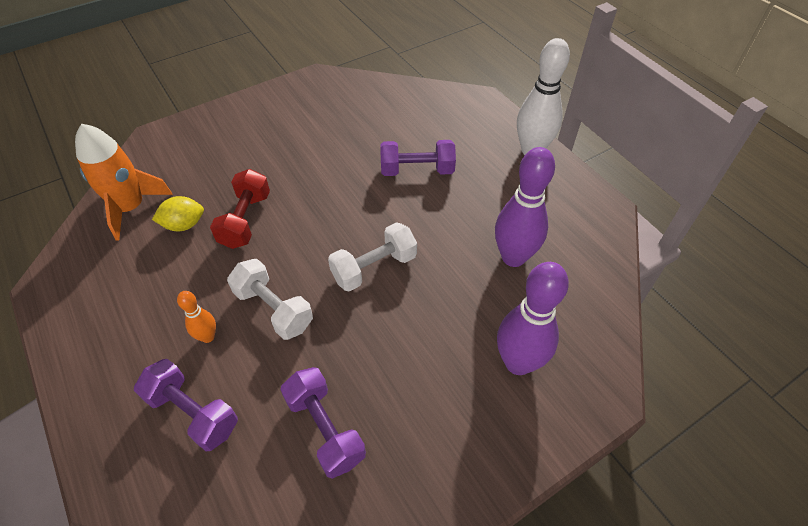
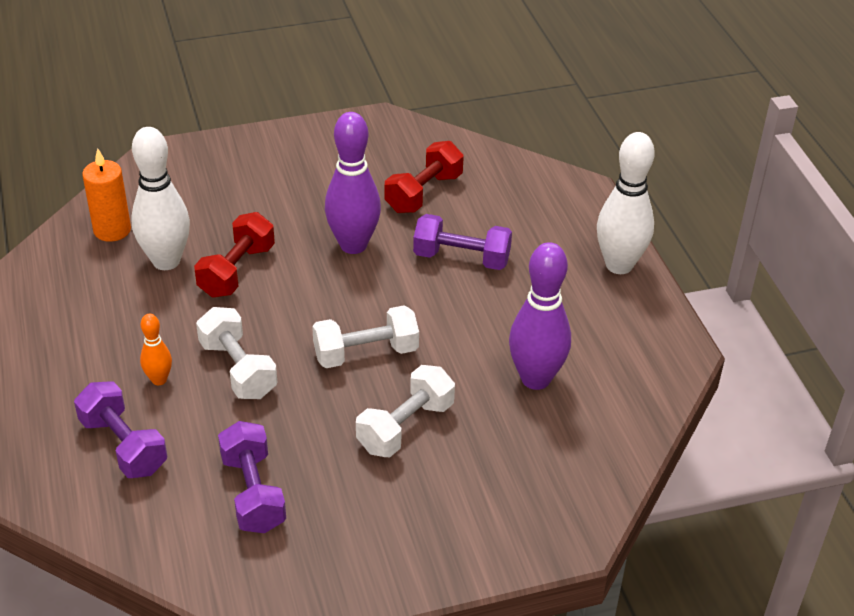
camera: 15 degrees right, 10 degrees down
orange rocket [75,123,173,241] -> orange candle [82,148,131,242]
yellow lemon [152,196,204,231] -> white bowling pin [131,127,190,270]
purple bowling pin [497,262,569,375] -> purple bowling pin moved to [325,112,381,254]
none -> white dumbbell [356,365,455,457]
none -> red dumbbell [385,141,464,213]

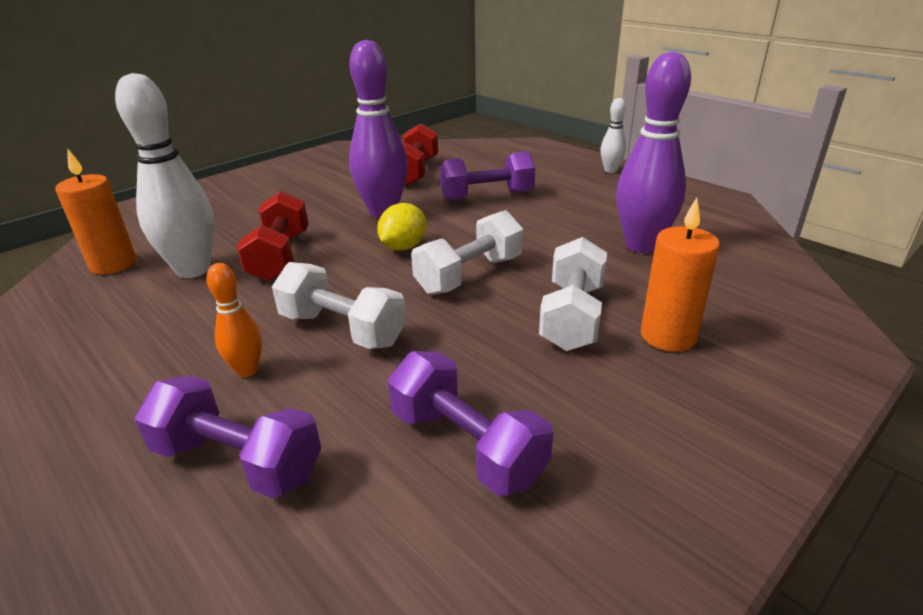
camera: 25 degrees left, 10 degrees down
white bowling pin [597,132,655,274] -> white bowling pin [600,98,626,173], size x0.50
none -> yellow lemon [377,203,426,251]
none -> orange candle [641,197,720,352]

